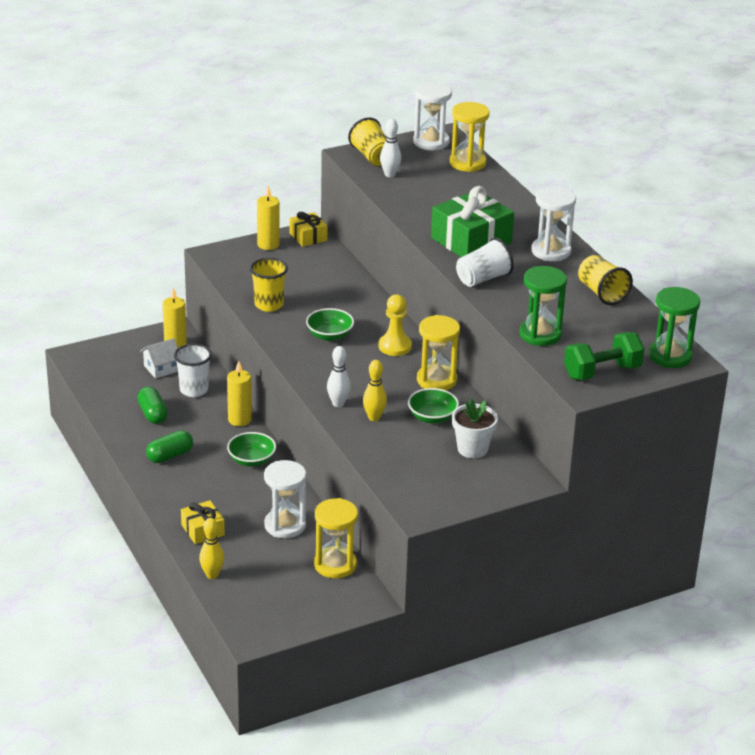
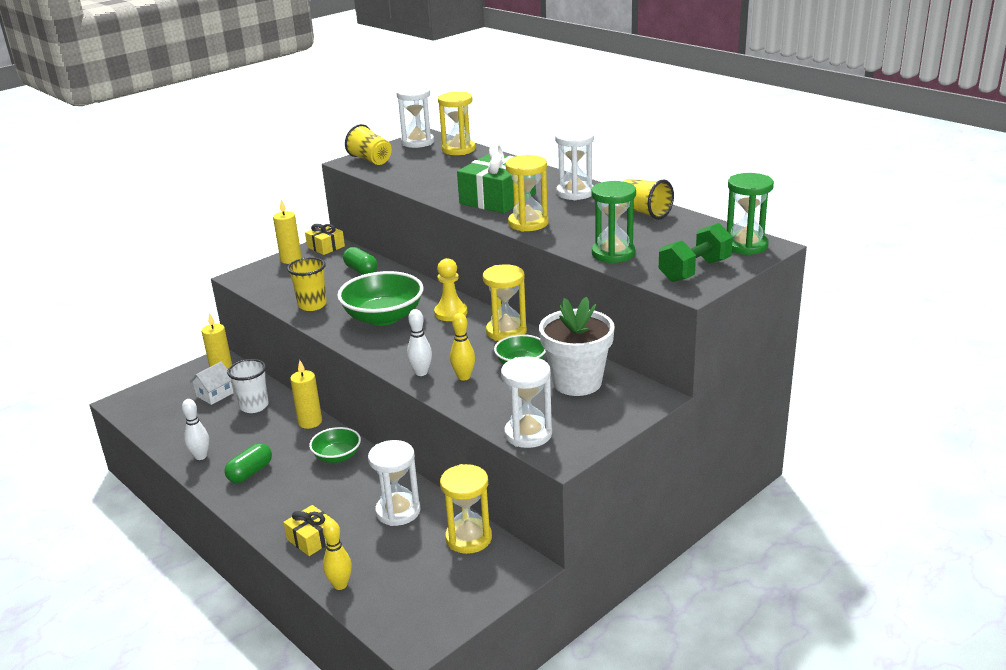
camera: 15 degrees left, 5 degrees down
green capsule [137,387,168,424] -> green capsule moved to [343,247,378,275]
green bowl [306,308,354,341] -> green bowl [337,271,423,326], size x1.76
white bowling pin [380,119,401,177] -> white bowling pin moved to [182,399,209,460]
white flower pot [452,399,498,458] -> white flower pot [539,297,615,396], size x1.54
white cup [456,238,514,287] -> yellow hourglass [505,155,549,232]
none -> white hourglass [501,356,552,448]

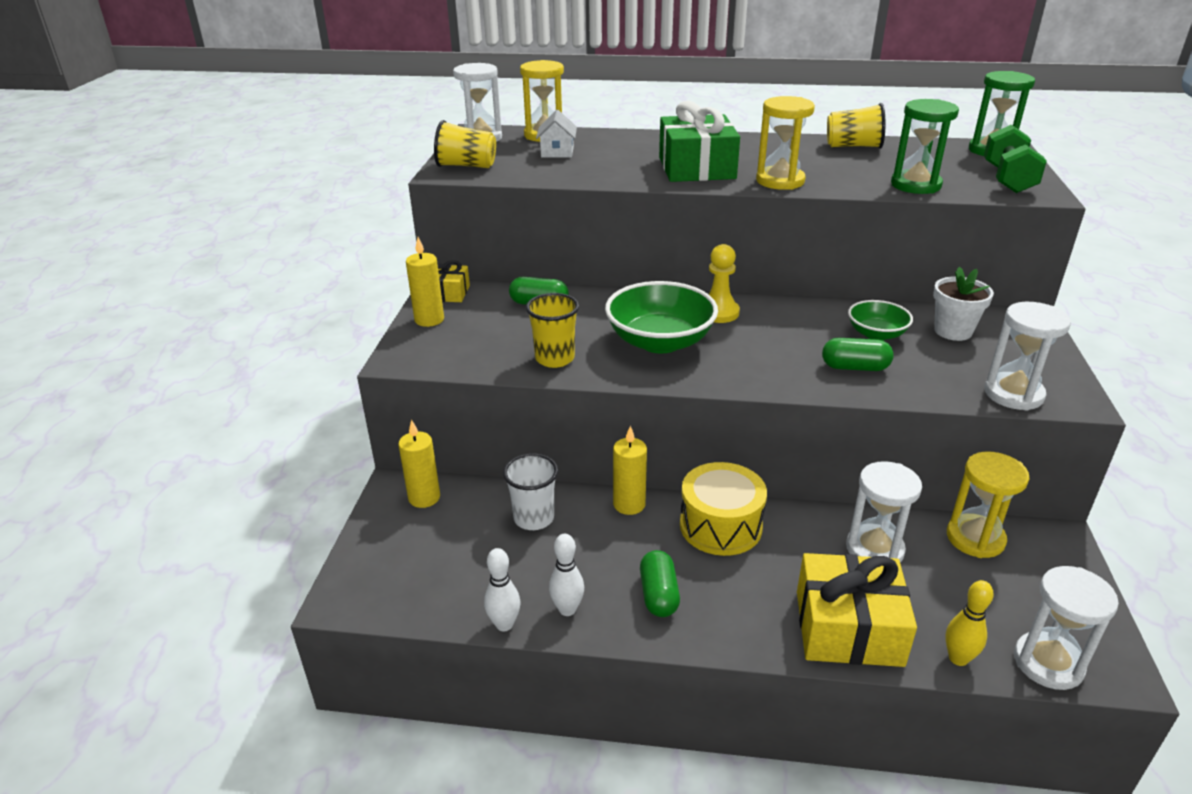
camera: 40 degrees left, 5 degrees up
white house [190,362,234,405] -> white house moved to [536,110,577,157]
yellow gift [283,505,335,556] -> yellow gift [797,553,917,667], size x1.85
green bowl [309,427,361,463] -> yellow drum [680,462,767,556]
white bowling pin [407,309,432,376] -> white bowling pin moved to [484,548,520,631]
yellow bowling pin [450,313,475,381] -> green capsule [822,338,894,371]
yellow hourglass [483,264,527,341] -> none
white flower pot [539,297,615,396] -> white flower pot [933,267,994,341], size x0.65
white hourglass [555,128,594,200] -> white hourglass moved to [1014,566,1119,690]

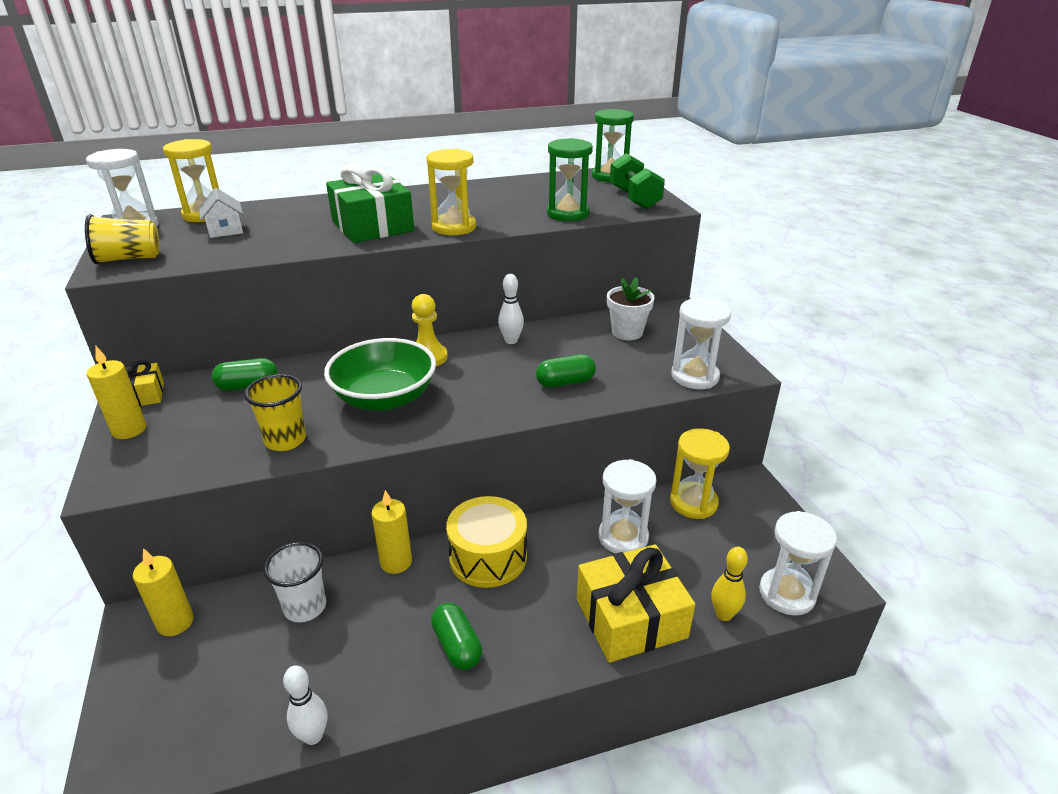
camera: 25 degrees left, 0 degrees up
white bowling pin [549,534,584,616] -> white bowling pin moved to [498,274,524,344]
yellow cup [827,103,885,149] -> none
green bowl [848,300,913,340] -> none

